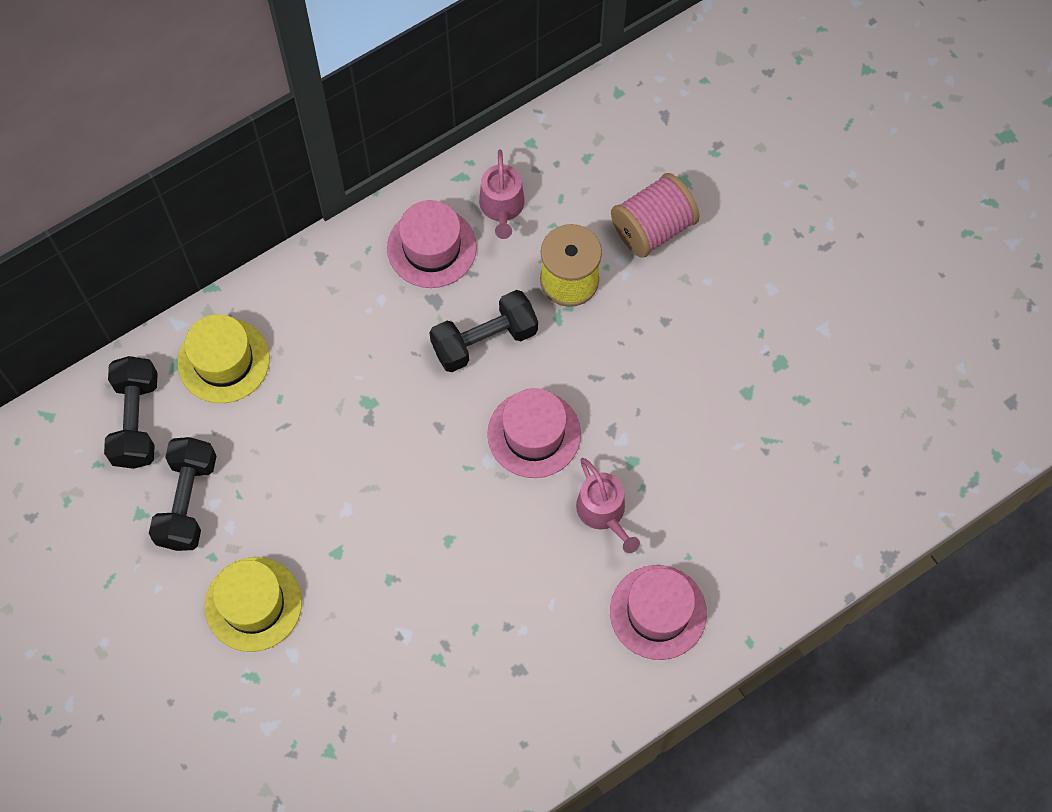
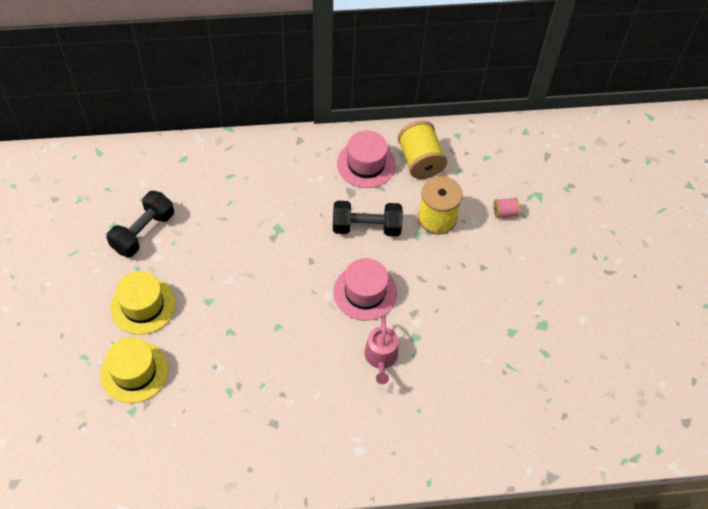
camera: 25 degrees right, 10 degrees down
black dumbbell [104,356,158,469] -> none
yellow hat [177,314,270,403] -> yellow hat moved to [100,337,168,403]
pink watering can [479,149,525,239] -> yellow spool [398,121,447,179]
pink hat [610,565,707,660] -> none
pink spool [611,173,700,258] -> pink spool [493,197,520,218], size x0.48

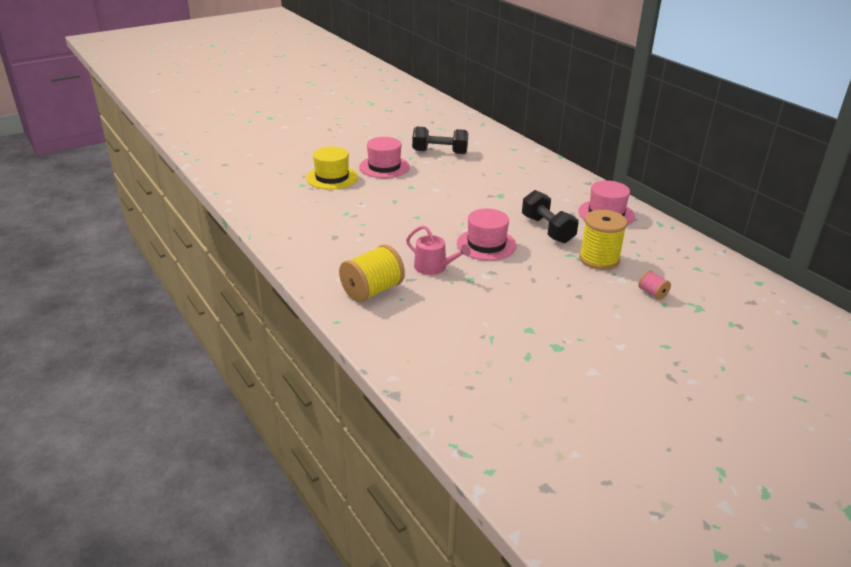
camera: 65 degrees right, 25 degrees down
yellow hat [110,271,176,335] -> pink hat [359,137,410,178]
pink watering can [364,316,398,384] -> pink watering can turned 120 degrees counterclockwise [406,225,470,275]
yellow spool [398,121,447,179] -> yellow spool moved to [339,244,405,302]

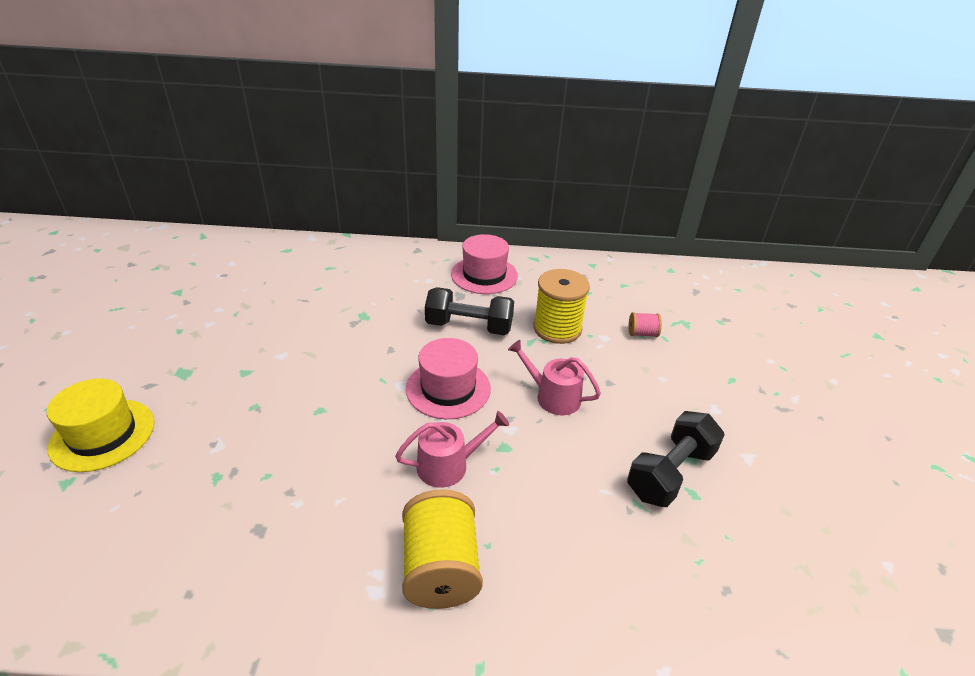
camera: 55 degrees left, 5 degrees up
pink hat [359,137,410,178] -> none
black dumbbell [412,126,468,154] -> black dumbbell moved to [627,411,725,507]
none -> pink watering can [508,340,601,415]

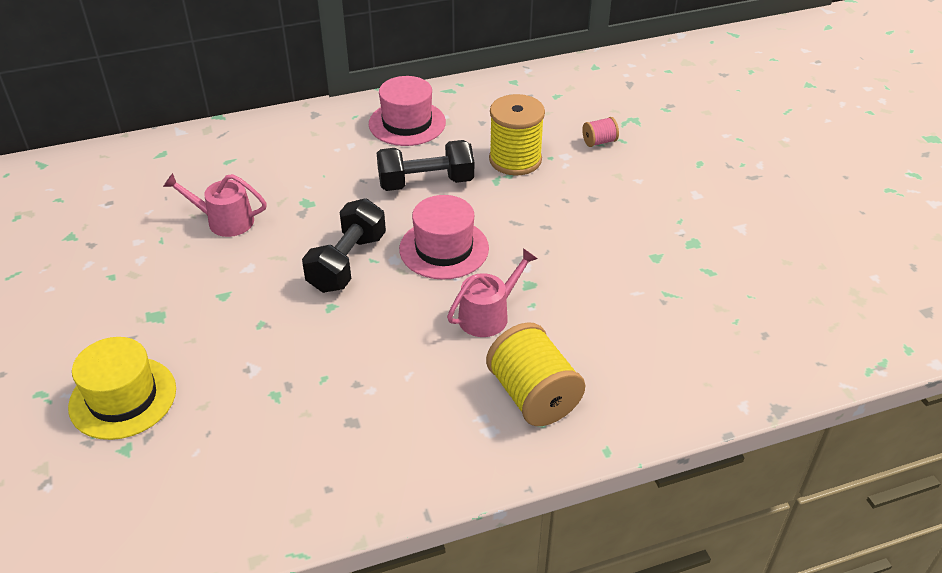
camera: 20 degrees left, 5 degrees up
pink watering can [508,340,601,415] -> pink watering can moved to [163,173,267,237]
black dumbbell [627,411,725,507] -> black dumbbell moved to [302,198,386,293]

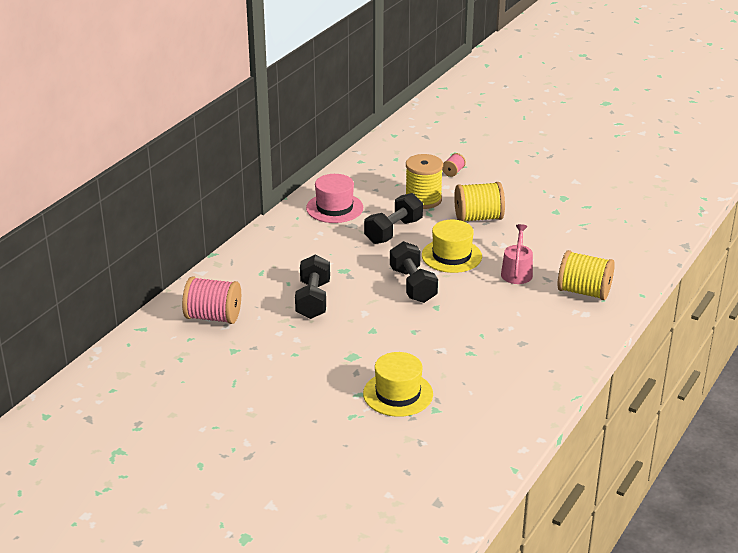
camera: 40 degrees left, 10 degrees down
pink watering can [163,173,267,237] -> black dumbbell [295,255,330,319]
pink hat [399,195,489,280] -> yellow hat [422,220,482,273]
none -> pink spool [182,276,241,324]
none -> yellow spool [454,182,505,221]

